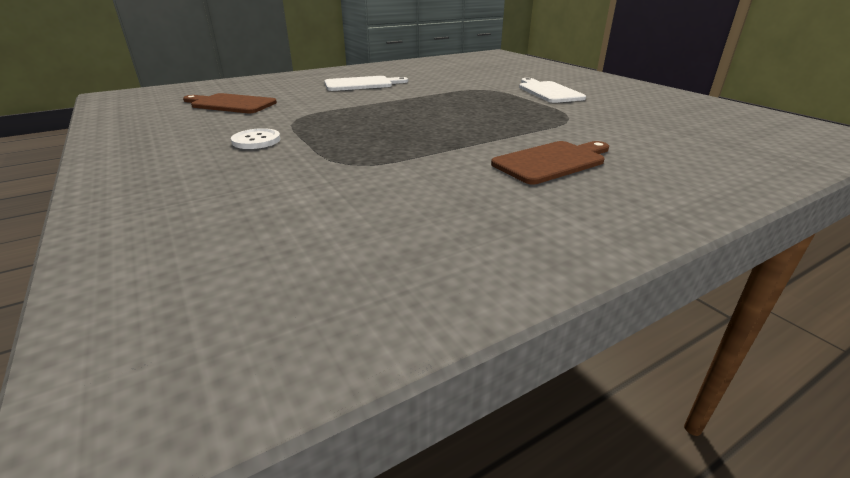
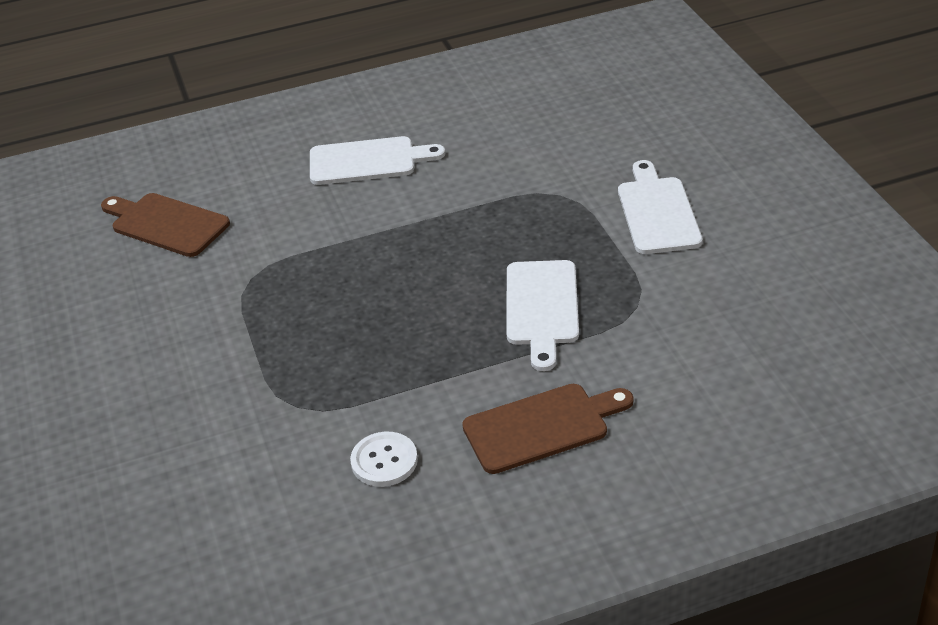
camera: 15 degrees right, 10 degrees up
white button [231,128,280,149] -> white button moved to [350,432,418,487]
none -> white cutting board [507,260,579,371]

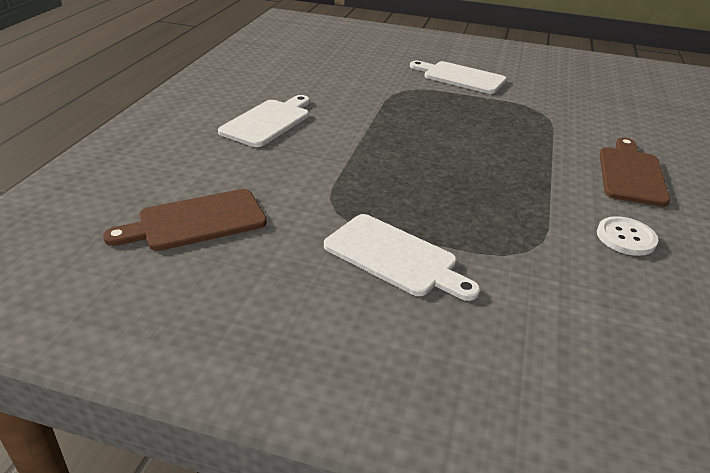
camera: 60 degrees left, 5 degrees down
white cutting board [507,260,579,371] -> white cutting board moved to [324,214,480,301]

